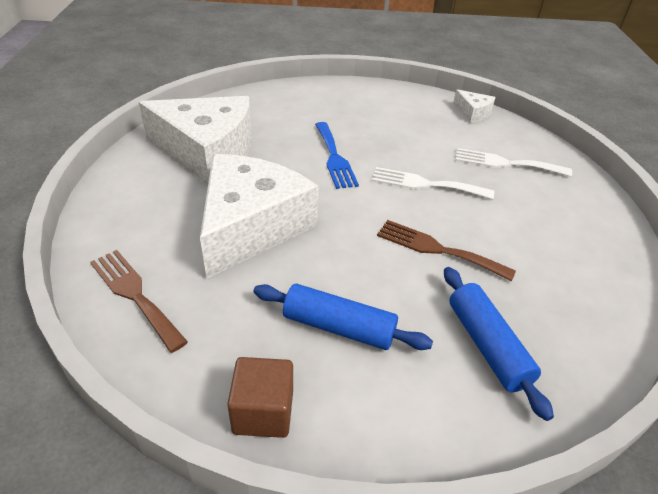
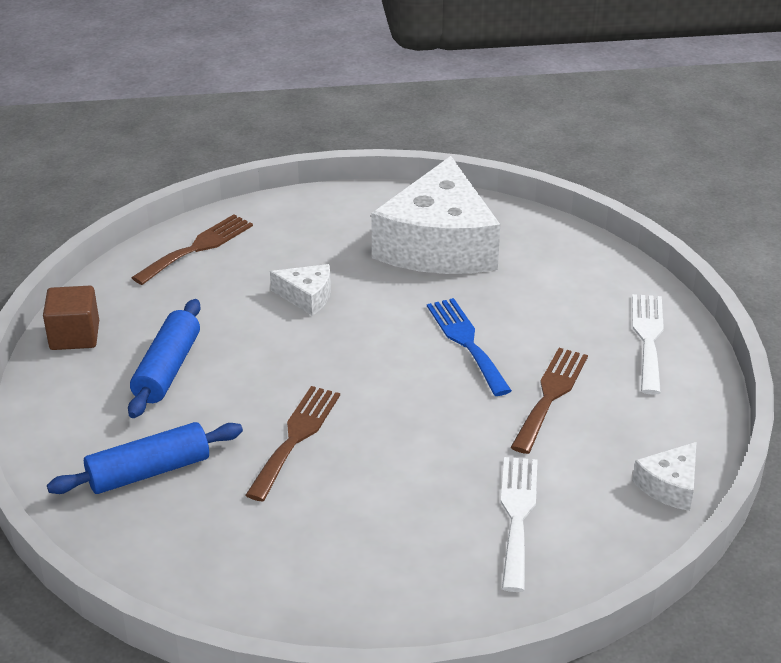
camera: 85 degrees right, 5 degrees down
white cheese [200,154,319,278] -> white cheese [270,264,331,316], size x0.43
blue fork [315,122,359,189] -> blue fork turned 90 degrees clockwise [427,298,512,396]
white fork [372,167,494,199] -> white fork moved to [632,294,664,395]
none -> brown fork [511,348,588,454]

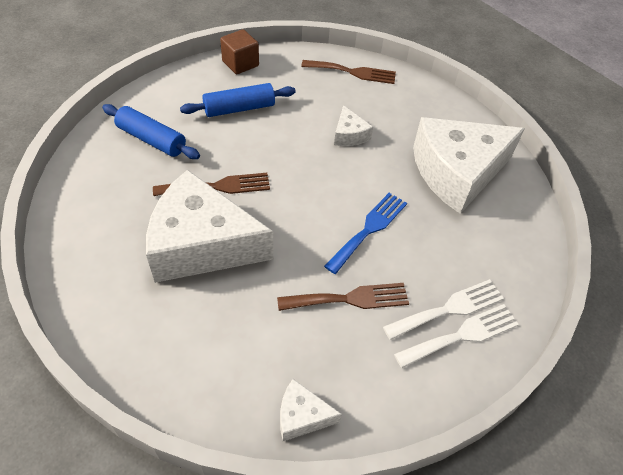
camera: 55 degrees right, 15 degrees up
white fork [501,457,538,592] -> white fork moved to [383,279,504,340]
none -> white cheese [146,170,273,283]

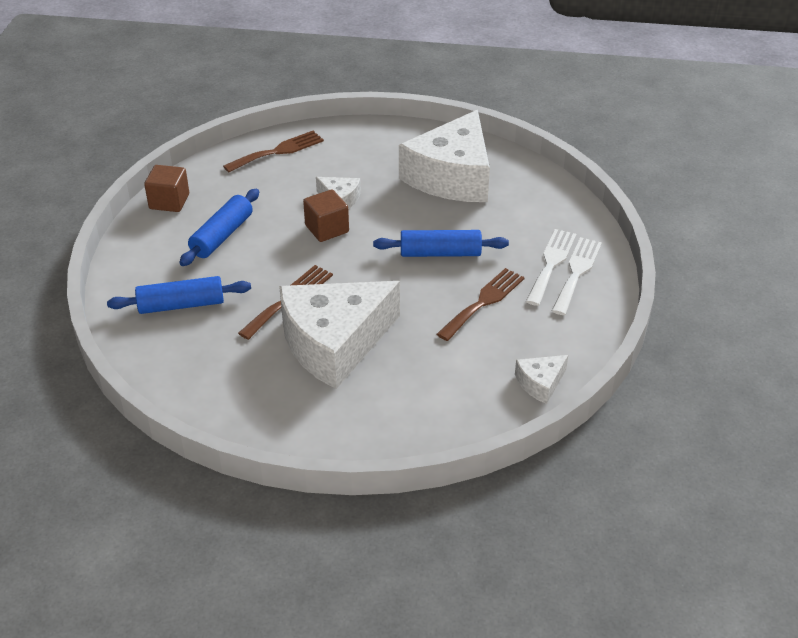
camera: 40 degrees left, 10 degrees down
blue fork [324,193,407,274] -> blue rolling pin [373,230,509,257]
none -> brown cube [303,189,349,242]

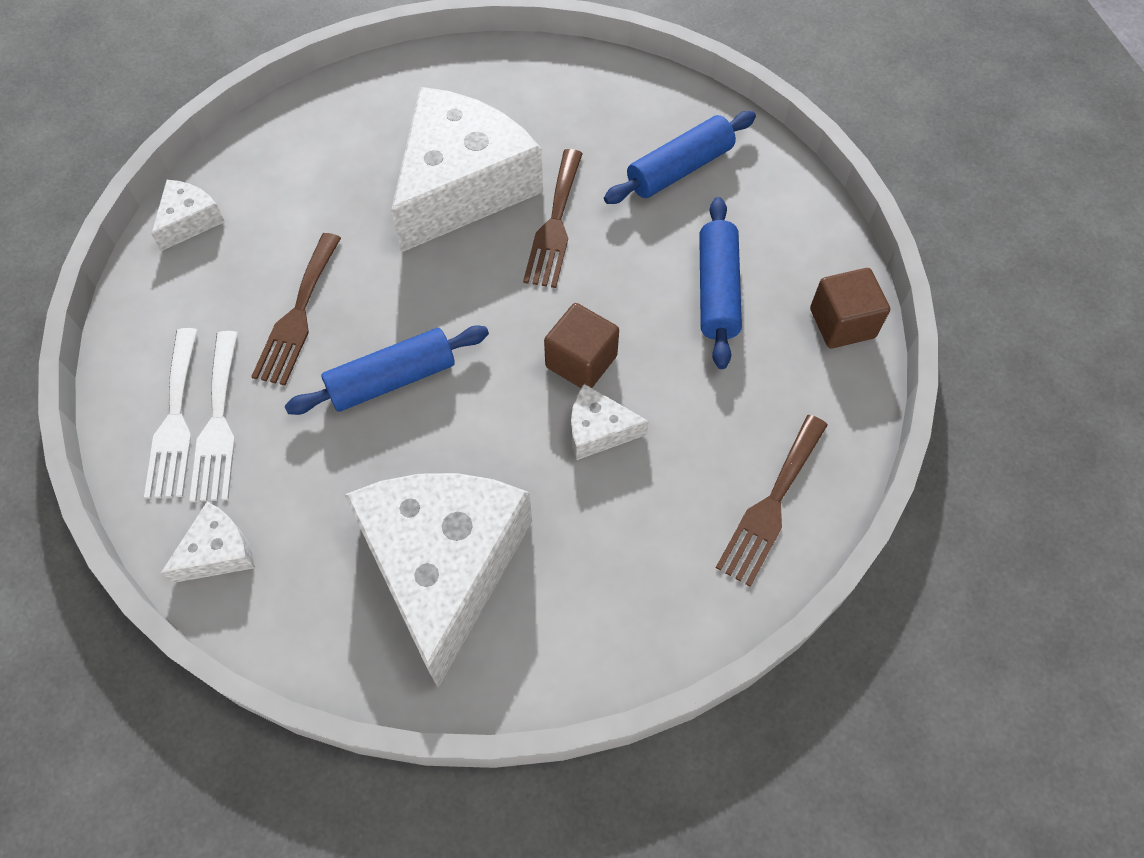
camera: 155 degrees right, 20 degrees up
none -> white cheese [161,502,255,583]

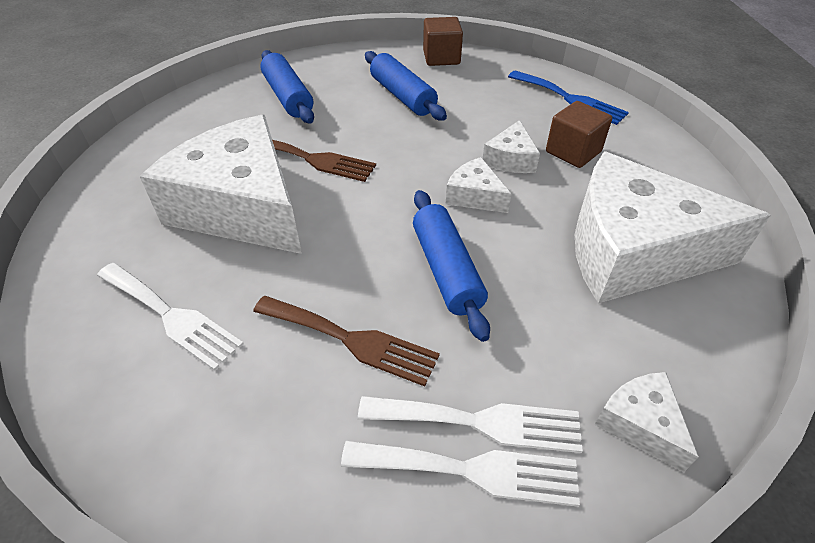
camera: 80 degrees left, 15 degrees down
white cheese [151,180,225,251] -> white cheese moved to [446,157,512,213]
brown cube [544,303,619,388] -> brown cube moved to [546,101,612,168]
blue rolling pin [699,197,742,369] -> blue rolling pin turned 45 degrees clockwise [365,51,447,120]
brown fork [716,415,828,587] -> blue fork [508,70,629,125]
none -> white fork [97,263,244,371]

